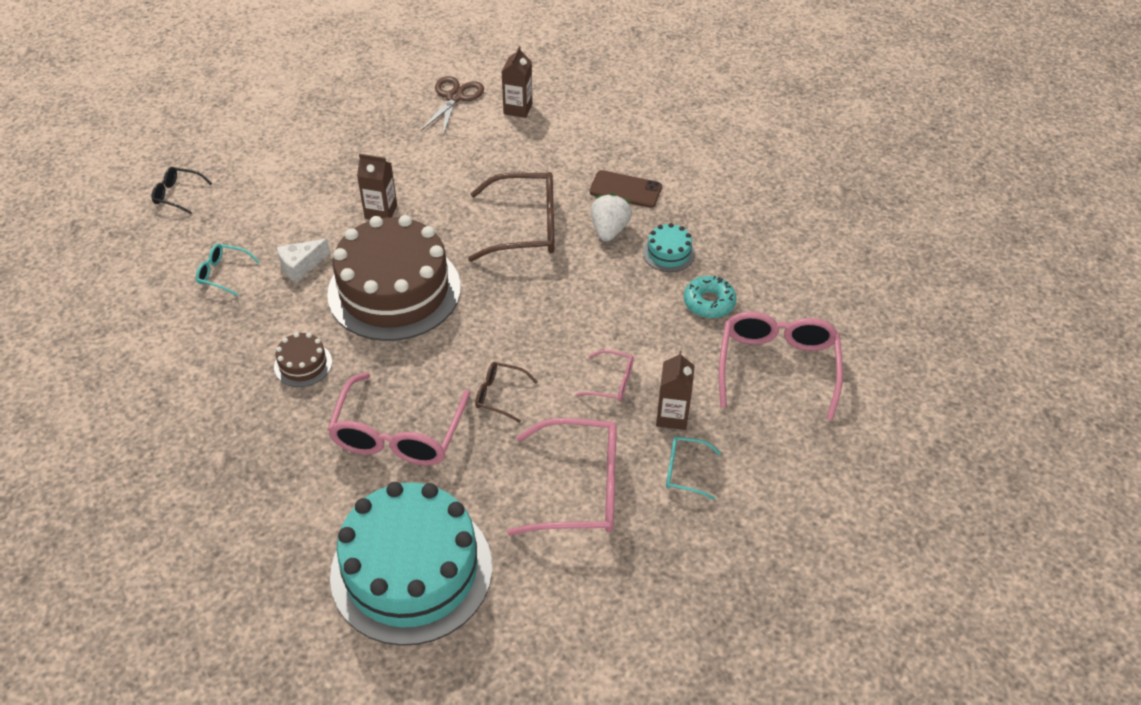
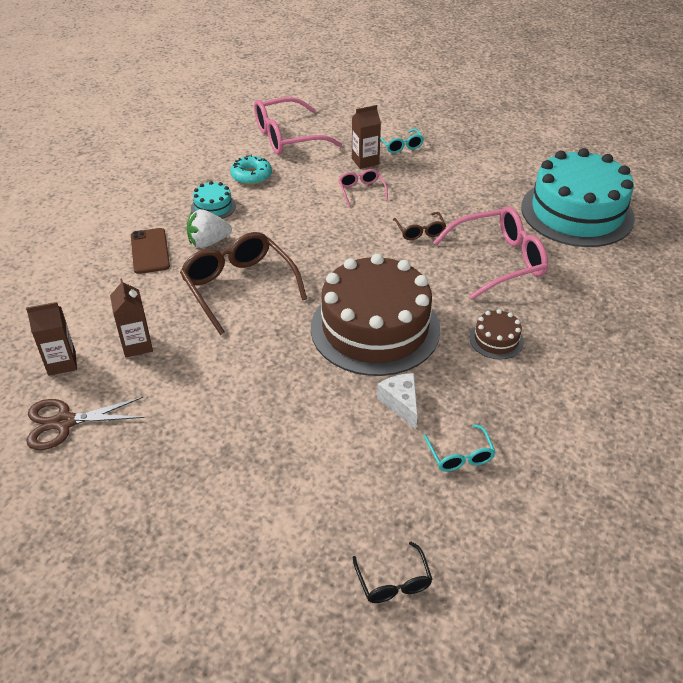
camera: 120 degrees left, 5 degrees down
white cheese [277,239,330,283] -> white cheese turned 135 degrees counterclockwise [377,373,418,429]
brown carton [357,153,397,219] -> brown carton moved to [110,278,153,357]
pink glasses [507,418,617,535] -> none

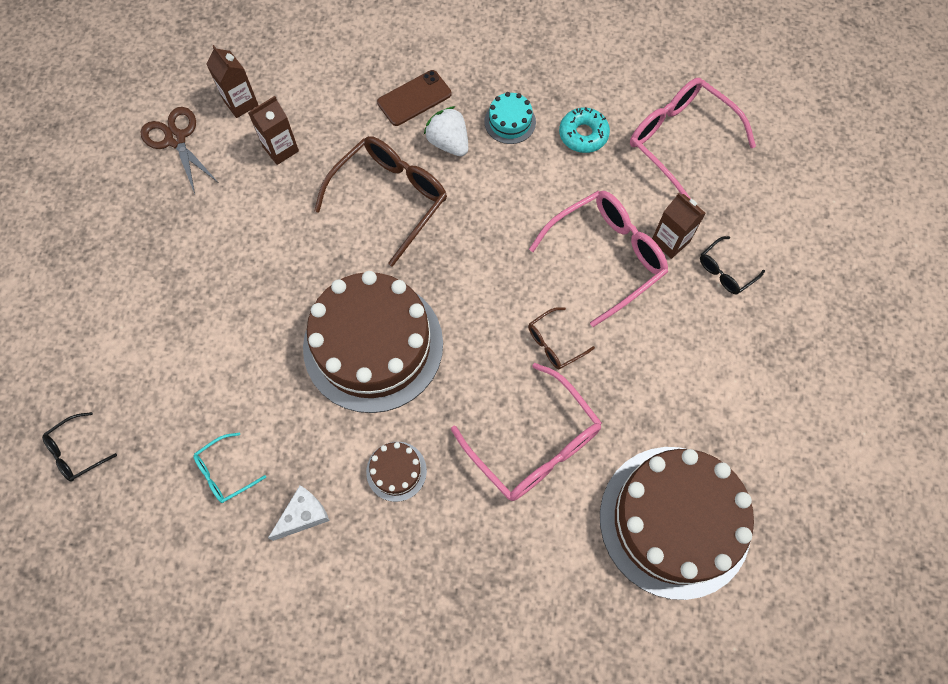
camera: 70 degrees right, 25 degrees up
pink glasses [339,169,388,207] -> pink glasses [529,191,668,327], size x2.04
white cheese [377,373,418,429] -> white cheese moved to [268,485,330,541]
turquoise glasses [380,128,424,153] -> black glasses [700,236,765,294]
turquoise cake [521,148,635,247] -> brown cake [600,447,754,600]

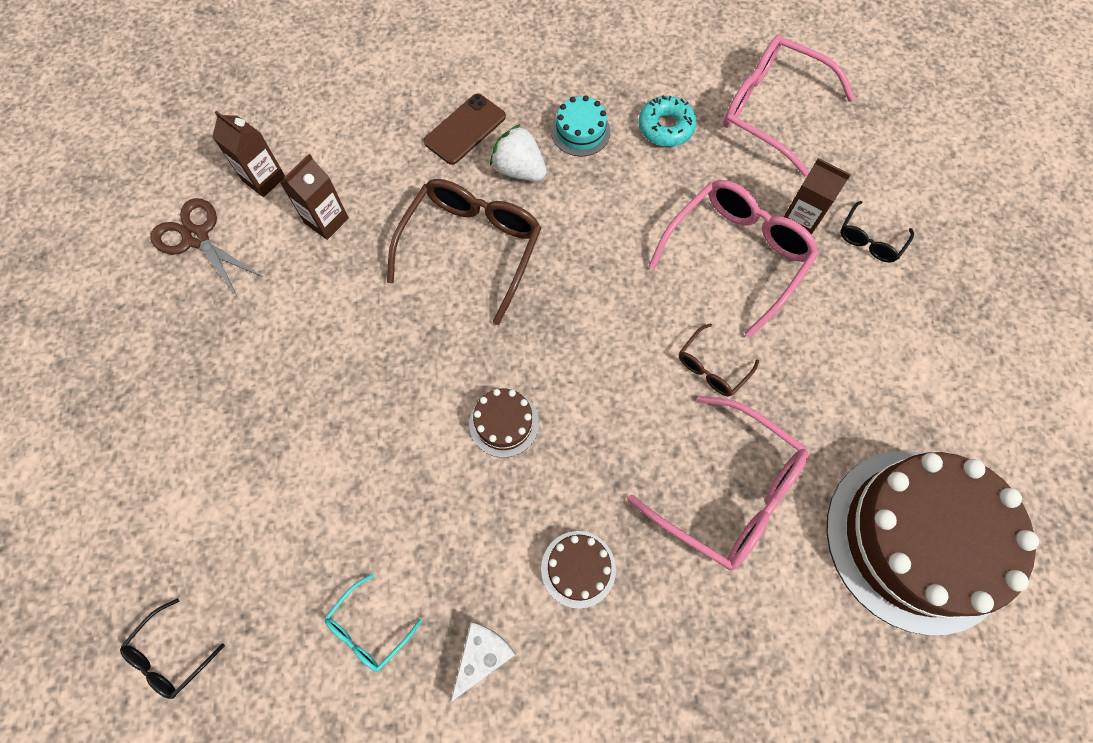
camera: 15 degrees left, 0 degrees up
brown cake [303,271,443,413] -> brown cake [469,389,539,457], size x0.41

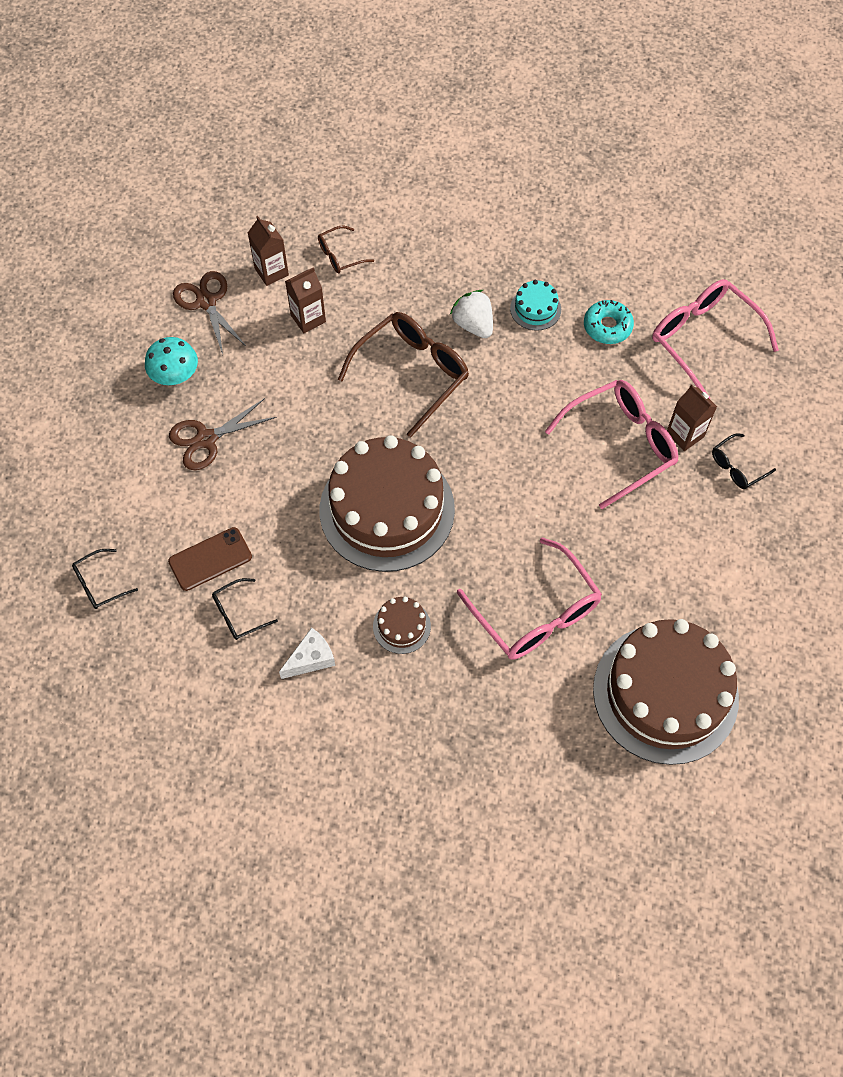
camera: 20 degrees right, 5 degrees down
turquoise glasses [325,574,422,672] -> black glasses [212,578,278,640]
brown phone [424,94,506,165] -> brown phone moved to [168,527,252,591]
brown cake [469,389,539,457] -> brown cake [319,435,455,572], size x2.44
brown glasses [679,323,759,396] -> brown glasses moved to [318,226,374,273]
none -> turquoise mushroom [145,337,198,385]
none -> brown scissors [169,398,276,470]

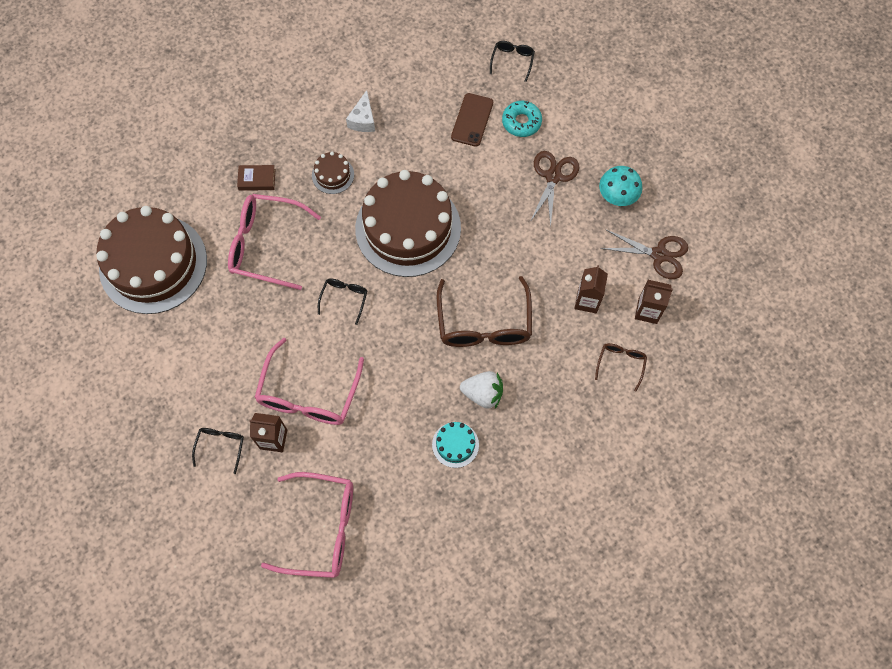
camera: 135 degrees right, 5 degrees up
black glasses [212,578,278,640] -> black glasses moved to [318,278,367,325]
turquoise donut [584,300,634,344] -> turquoise donut moved to [502,101,542,137]
none -> brown book [237,165,275,191]

